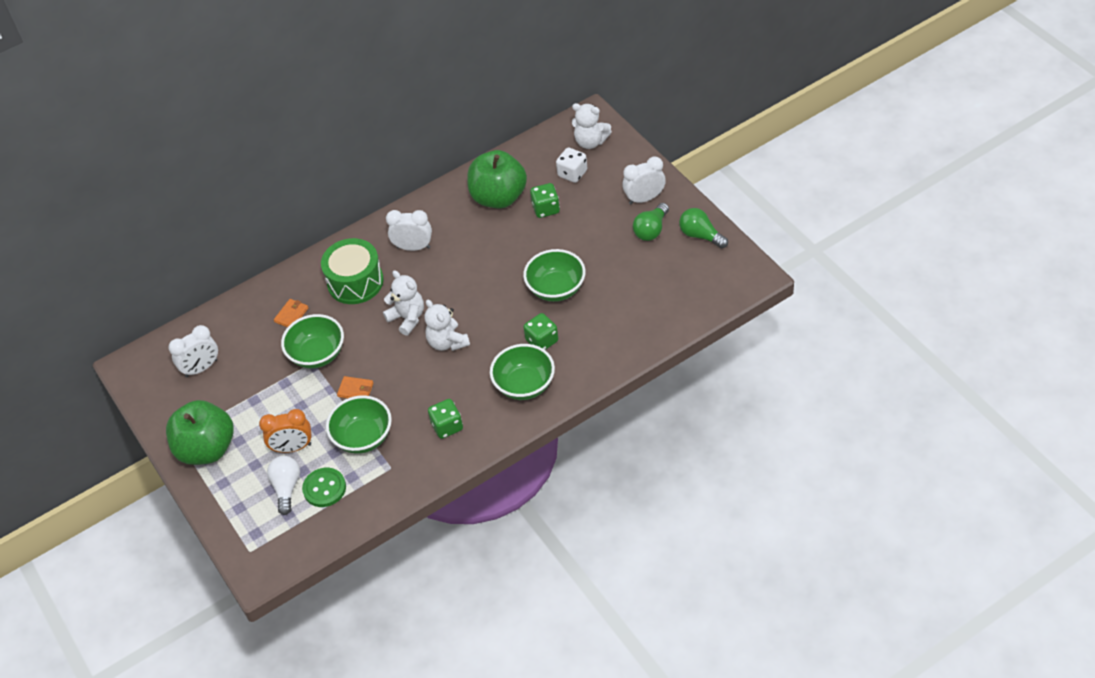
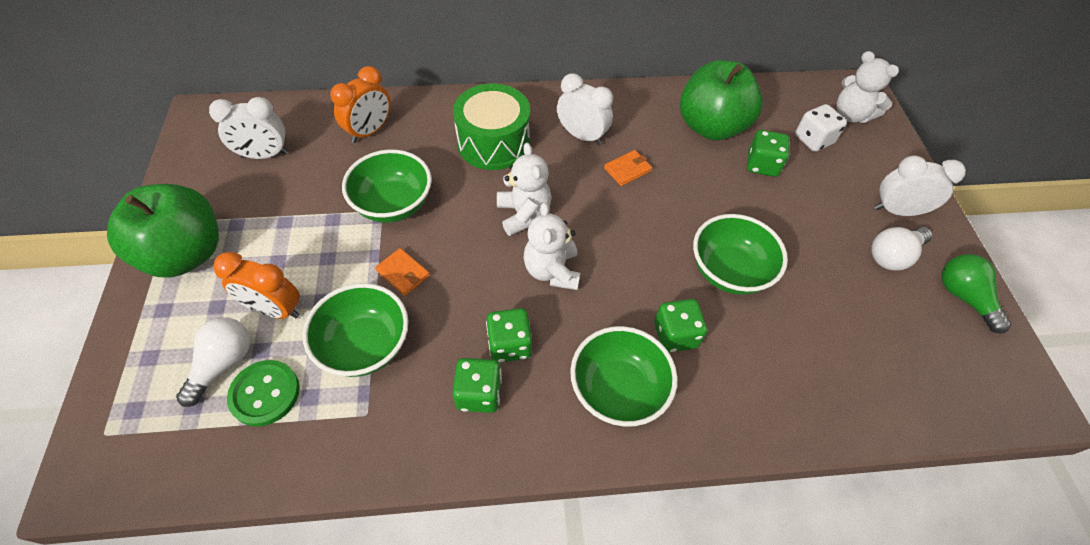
camera: 20 degrees right, 5 degrees up
orange wallet [274,299,308,327] -> orange wallet moved to [604,150,652,186]
green light bulb [633,203,669,241] -> white light bulb [871,227,932,271]
none -> orange clock [330,66,390,143]
none -> green dice [486,308,532,363]

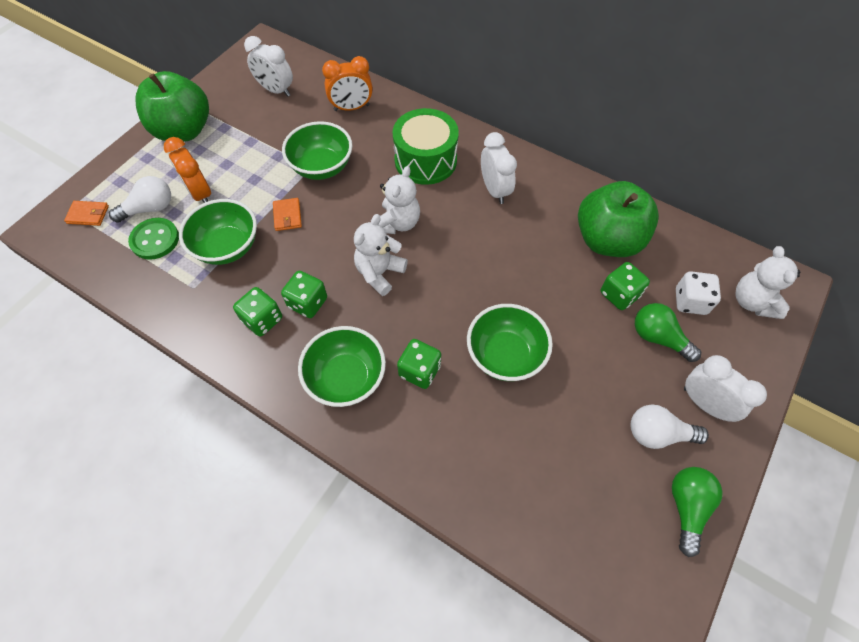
camera: 40 degrees right, 5 degrees up
orange wallet [604,150,652,186] -> orange wallet moved to [64,201,109,226]
none -> green light bulb [635,303,701,362]

